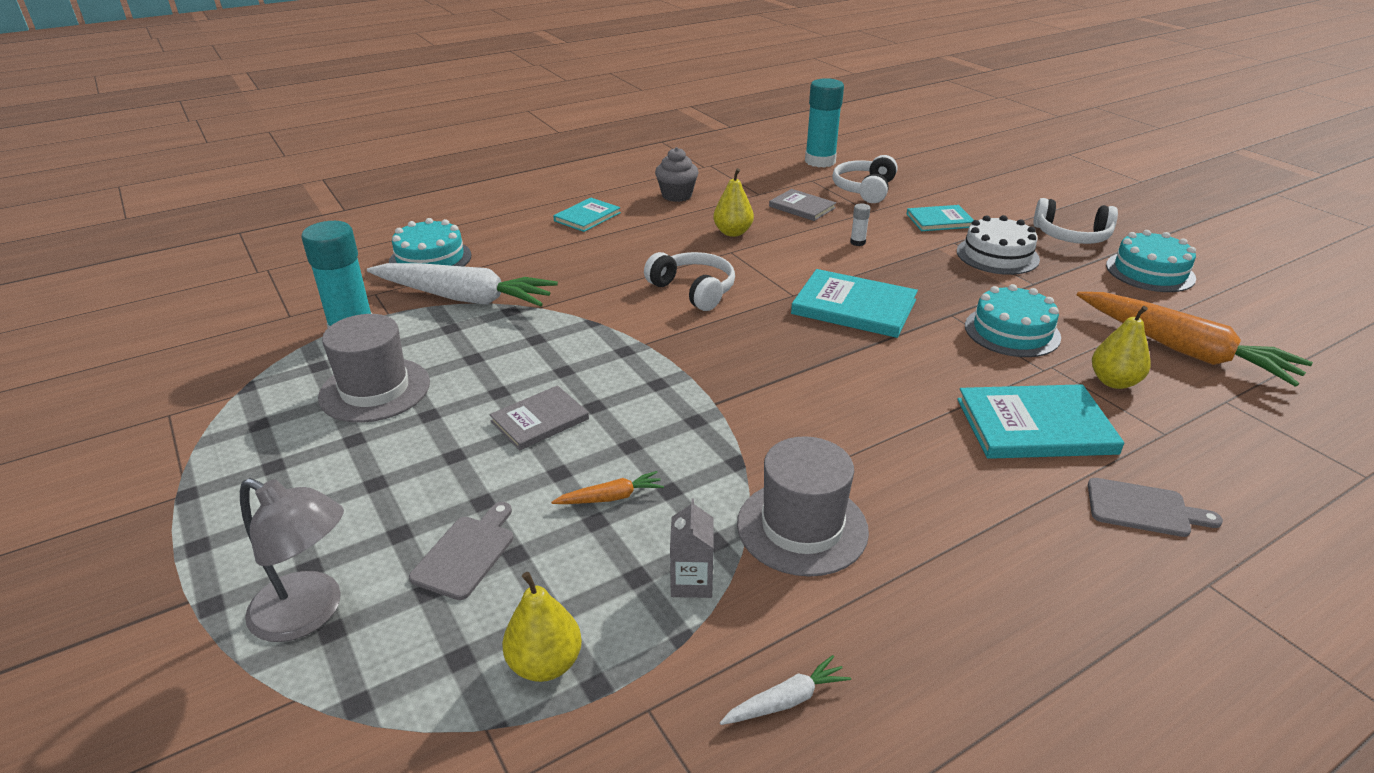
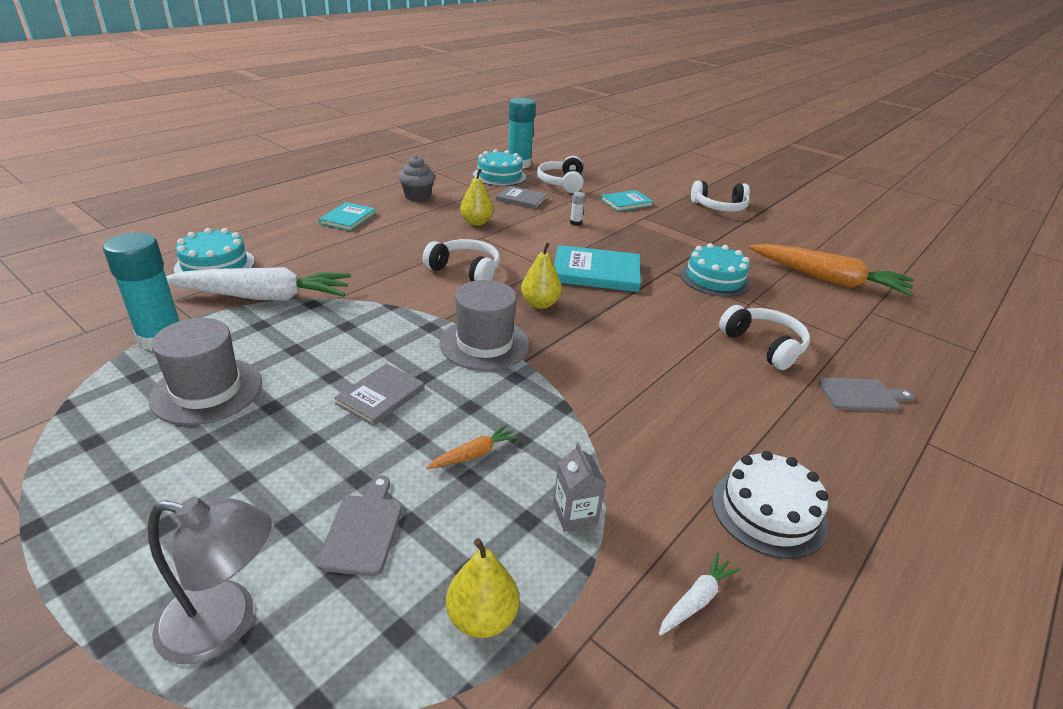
camera: 20 degrees left, 0 degrees up
grey hat [737,436,869,577] -> grey hat moved to [439,280,530,371]
white cake [957,215,1040,275] -> white cake moved to [712,451,829,559]
turquoise book [957,384,1124,459] -> white headphones [719,305,810,370]
yellow pear [1092,306,1151,389] -> yellow pear moved to [521,243,562,309]
turquoise cake [1106,230,1196,292] -> turquoise cake moved to [473,149,526,186]

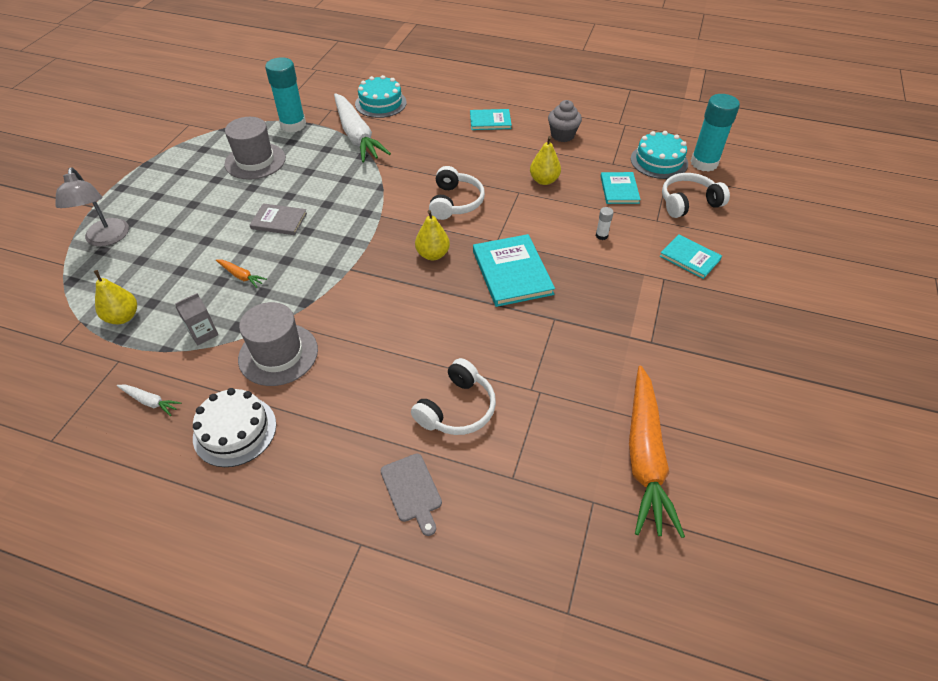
camera: 70 degrees right, 15 degrees up
grey cutting board [316,475,402,577] -> none
grey hat [439,280,530,371] -> grey hat moved to [238,302,318,386]
grey book [496,186,548,209] -> turquoise book [600,172,641,204]
turquoise cake [680,243,751,297] -> none
white headphones [691,181,750,212] -> none

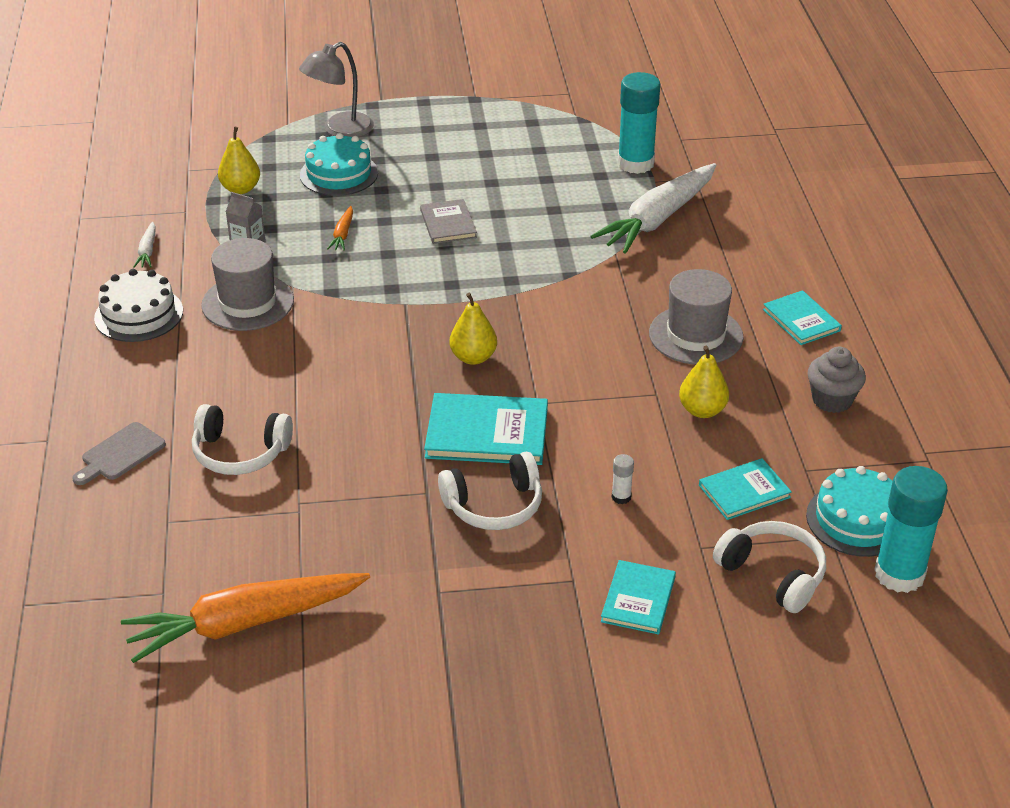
camera: 65 degrees right, 10 degrees down
grey hat [225,117,286,180] -> grey hat moved to [649,269,744,365]
turquoise cake [355,75,407,118] -> turquoise cake moved to [300,133,378,196]
white headphones [429,166,485,220] -> white headphones moved to [438,452,542,530]
turquoise book [473,234,555,307] -> turquoise book turned 45 degrees clockwise [424,393,548,465]

